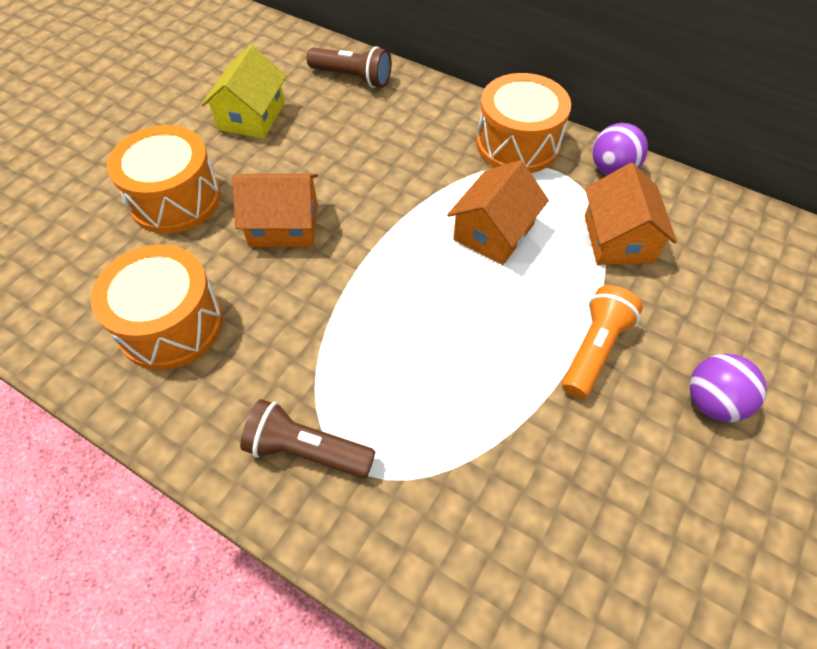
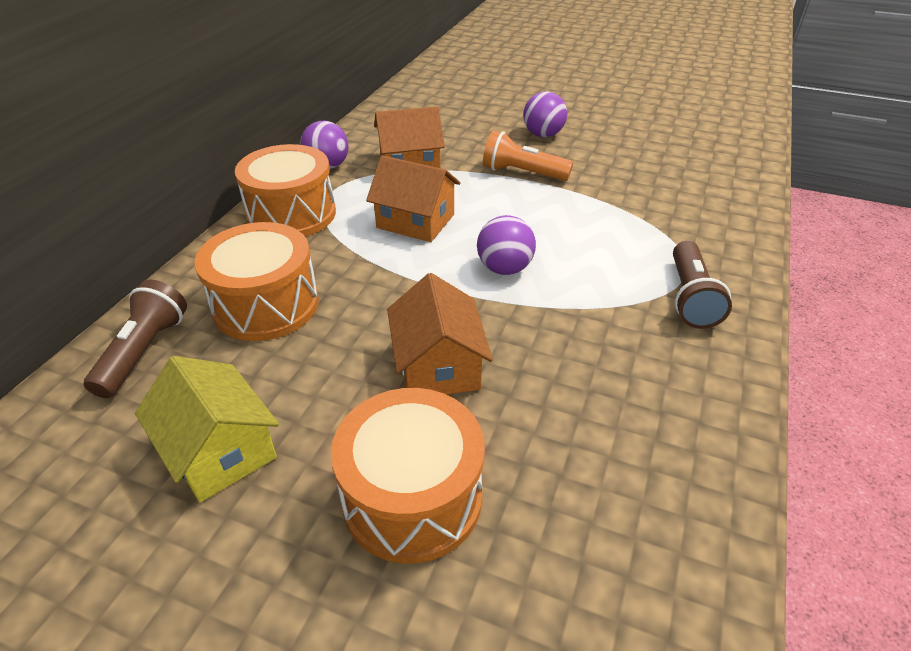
camera: 100 degrees left, 15 degrees down
orange drum [91,245,223,370] -> orange drum moved to [194,222,319,341]
yellow house [201,45,287,139] -> yellow house turned 45 degrees clockwise [135,356,279,502]
none -> purple ball [477,215,536,275]

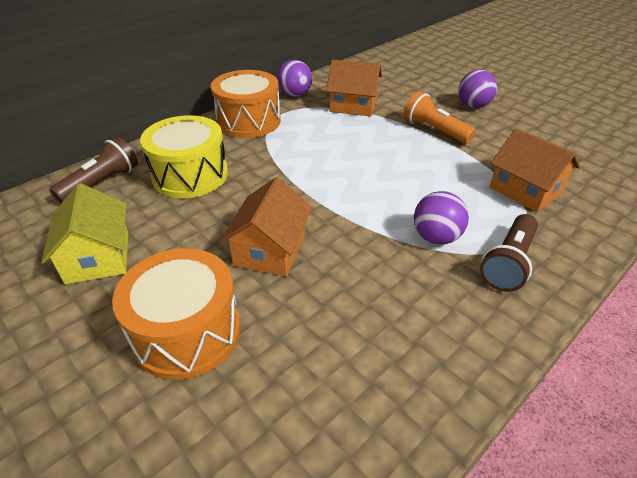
camera: 25 degrees right, 0 degrees up
orange drum [194,222,319,341] -> yellow drum [140,115,228,198]
orange house [366,155,460,242] -> orange house moved to [490,128,580,212]
purple ball [477,215,536,275] -> purple ball moved to [414,191,469,245]

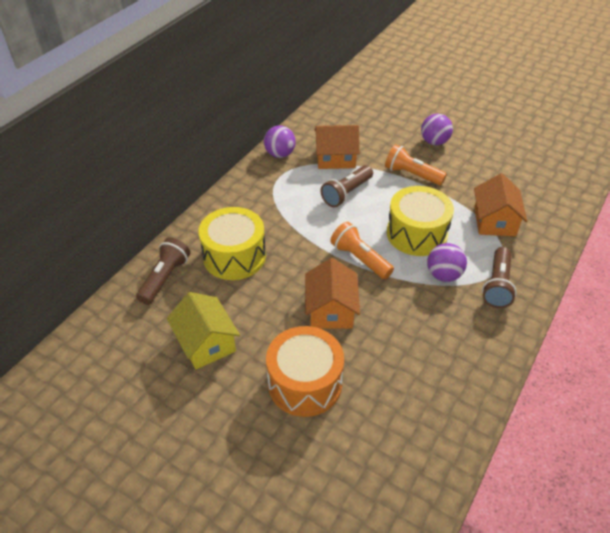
camera: 15 degrees left, 5 degrees up
orange drum [211,70,281,138] -> none
orange house [490,128,580,212] -> orange house turned 60 degrees clockwise [474,173,527,236]
none -> brown flashlight [321,165,373,207]
none -> orange flashlight [330,222,394,279]
none -> yellow drum [387,186,454,256]

